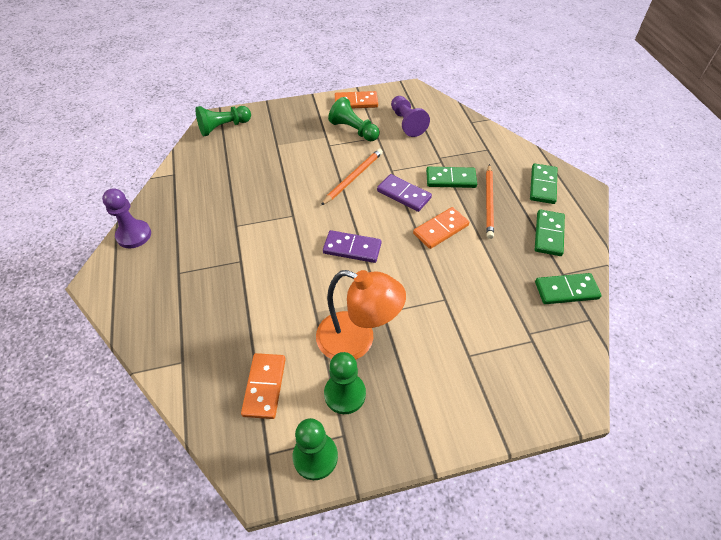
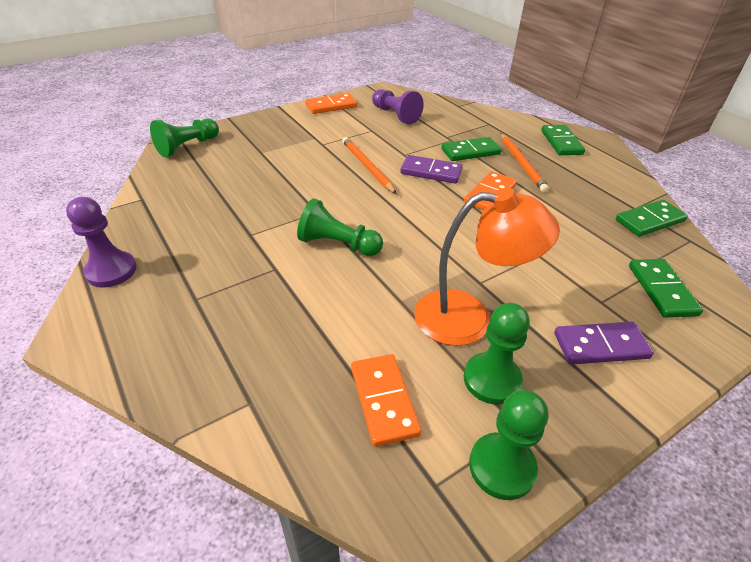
camera: 20 degrees left, 10 degrees down
orange pencil [321,149,383,205] -> orange pencil turned 45 degrees counterclockwise [342,137,397,194]
purple domino [323,230,382,263] -> purple domino moved to [554,322,654,365]
green pawn [328,97,380,141] -> green pawn moved to [297,198,383,256]
green domino [535,209,565,256] -> green domino moved to [629,259,703,318]

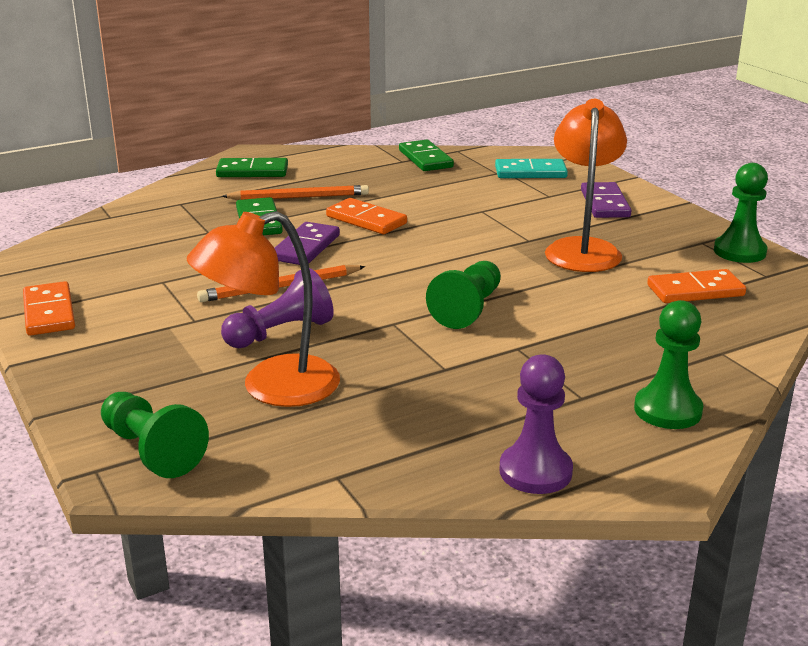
camera: 85 degrees left, 15 degrees down
purple pawn [372,89,424,124] -> purple pawn moved to [221,268,334,348]
green pawn [464,303,530,405] -> green pawn moved to [634,300,703,429]
green domino [629,259,703,318] -> turquoise domino [495,159,568,178]
none -> orange lamp [187,211,340,407]

